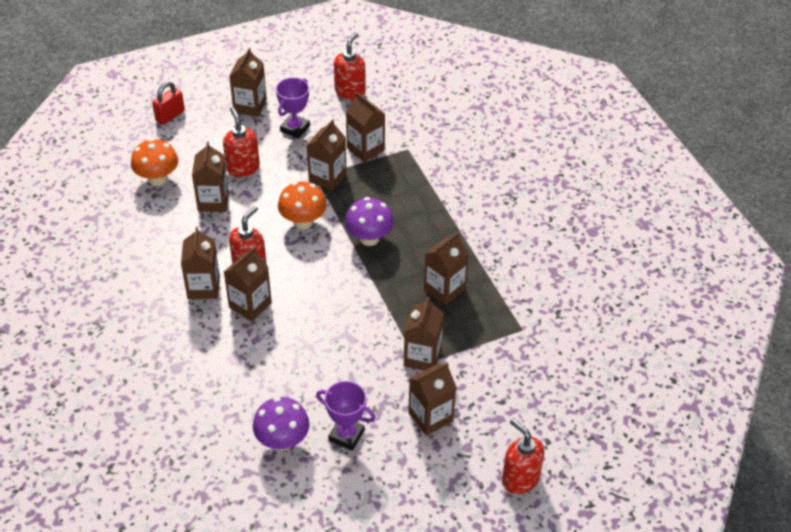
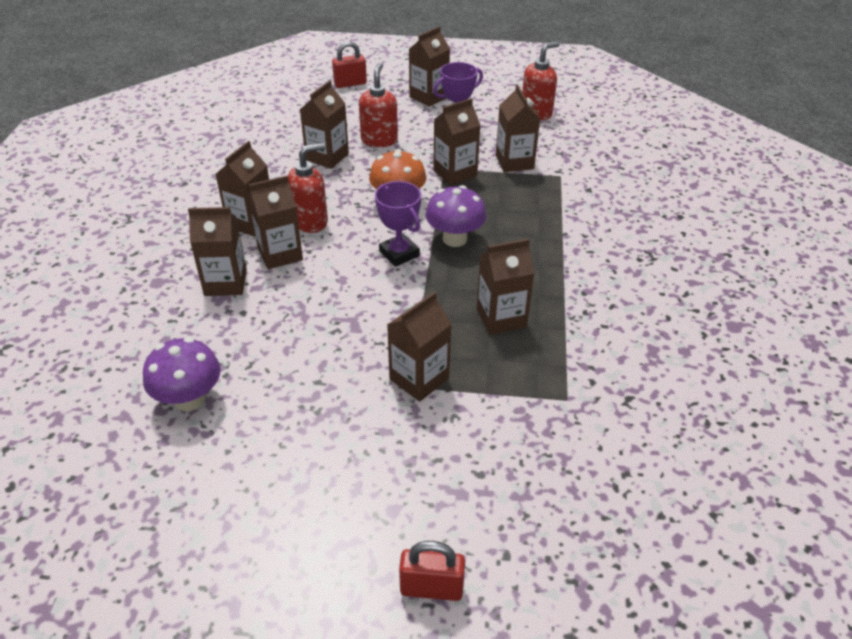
camera: 30 degrees right, 5 degrees down
orange mushroom [131,138,178,186] -> none
purple trophy [316,381,376,451] -> purple trophy moved to [375,181,421,267]
brown carton [408,362,457,436] -> brown carton moved to [188,207,247,296]
red soap dispenser [502,418,545,494] -> red padlock [399,541,465,601]

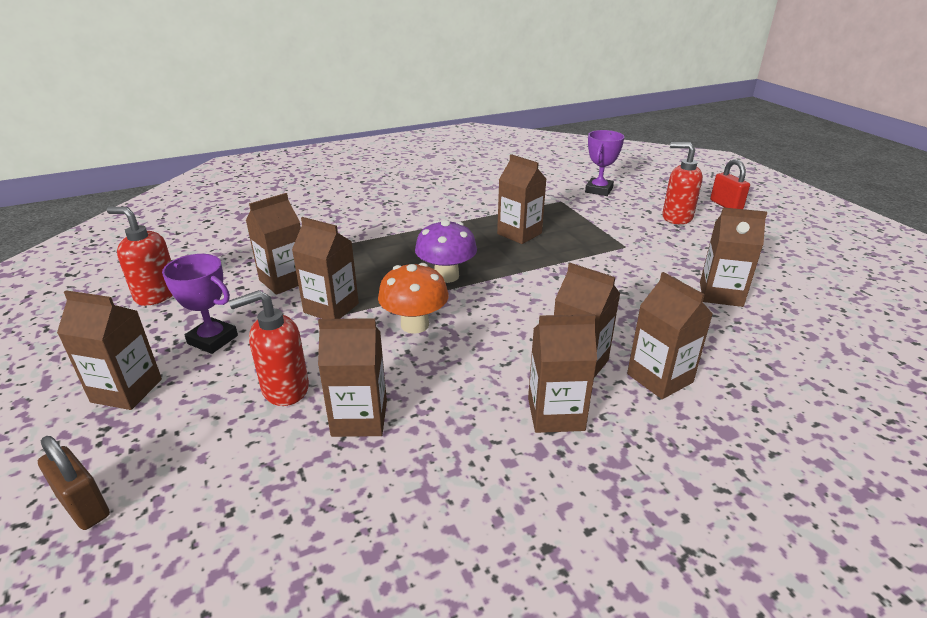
camera: 120 degrees left, 10 degrees down
purple mushroom [143,337,221,411] -> none
red soap dispenser [288,143,328,233] -> red soap dispenser moved to [662,143,703,224]
red padlock [332,41,367,88] -> brown padlock [38,436,110,530]
purple trophy [375,181,421,267] -> purple trophy moved to [585,130,624,196]
brown carton [387,291,451,402] -> brown carton moved to [700,207,767,307]

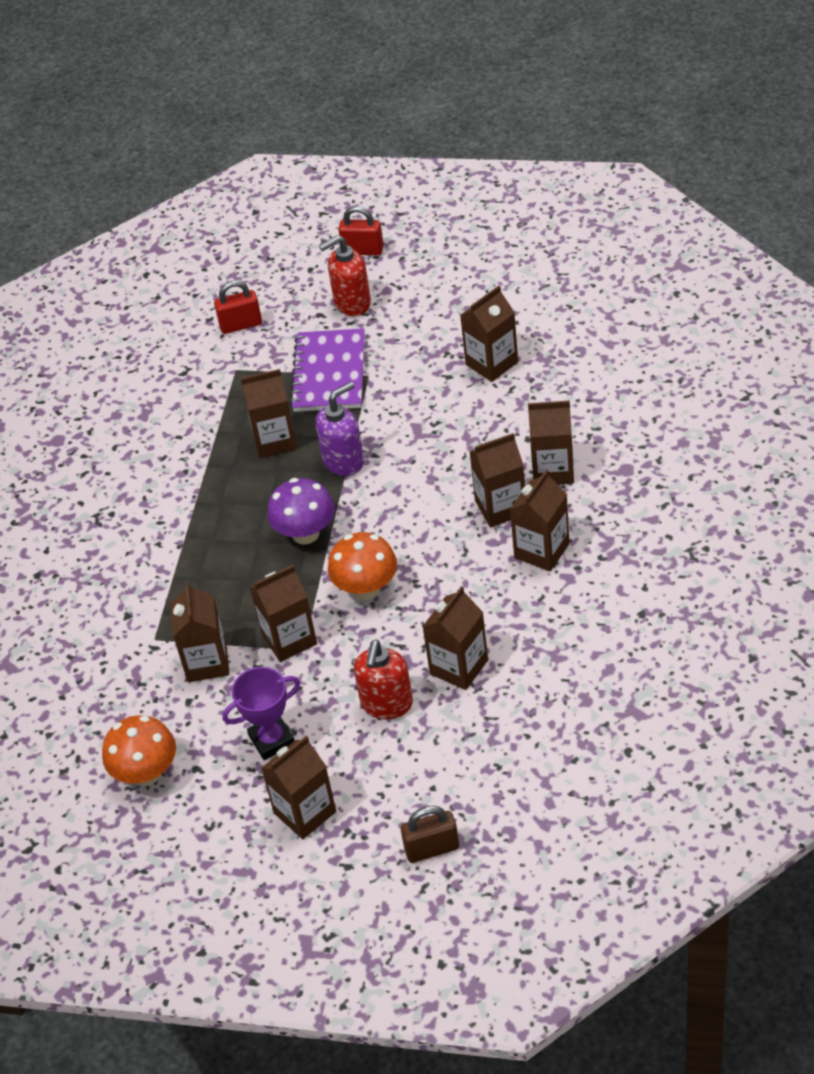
camera: 50 degrees left, 15 degrees up
red soap dispenser [107,207,173,306] -> orange mushroom [102,715,176,786]
purple trophy [585,130,624,196] -> red padlock [214,280,262,334]
none -> purple notebook [290,328,365,412]
none -> purple soap dispenser [316,382,364,476]

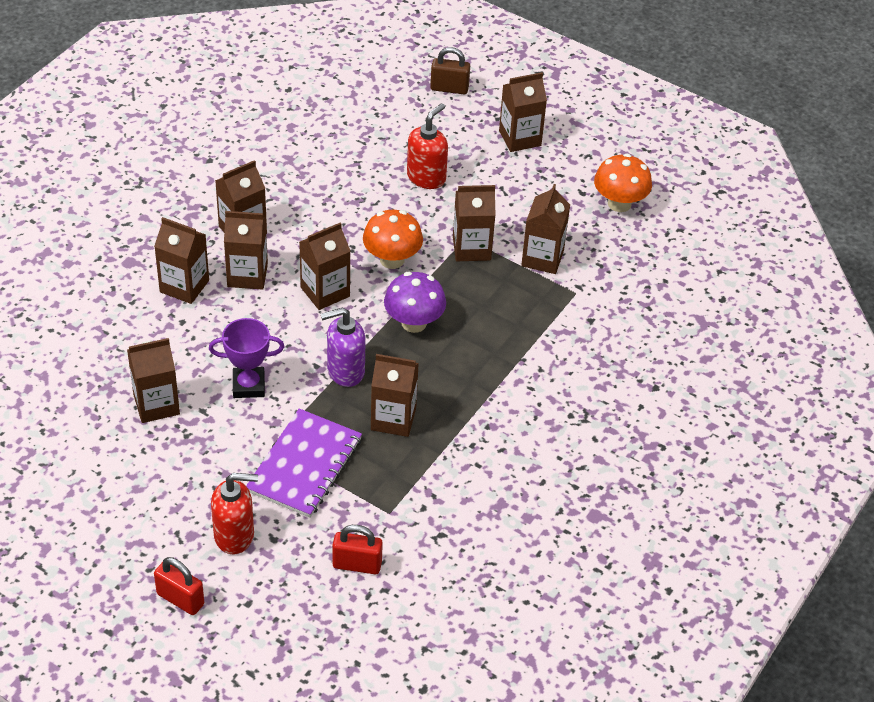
camera: 165 degrees left, 0 degrees up
purple trophy [222,667,301,760] -> purple trophy moved to [209,318,284,398]
brown carton [422,586,488,690] -> brown carton moved to [299,222,350,310]

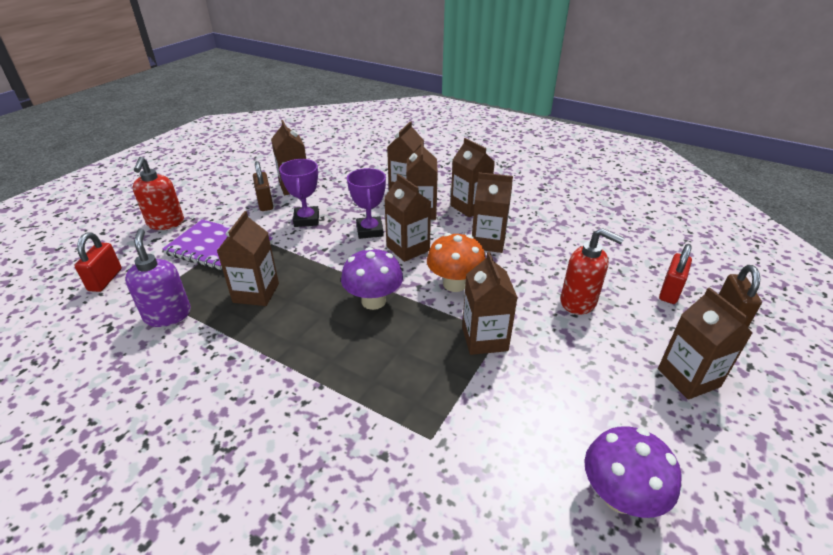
camera: 90 degrees right, 10 degrees down
red padlock [154,557,204,615] -> red padlock moved to [659,244,692,304]
purple soap dispenser [321,307,366,387] -> purple soap dispenser moved to [125,229,191,327]
brown carton [521,184,570,274] -> brown carton moved to [472,172,513,253]
orange mushroom [594,154,652,212] -> purple mushroom [584,426,681,518]
none -> brown padlock [253,161,273,211]
none -> purple trophy [347,168,386,239]

